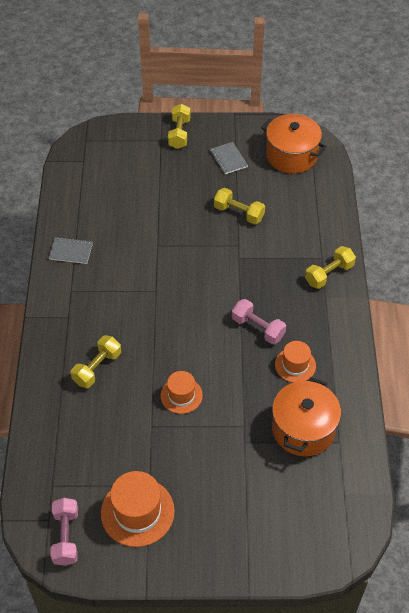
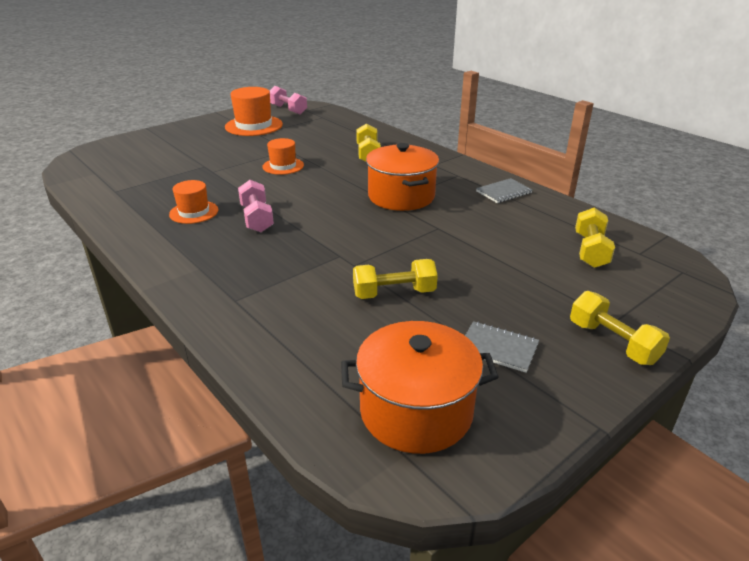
camera: 140 degrees right, 20 degrees down
pink dumbbell [232,299,286,344] -> pink dumbbell turned 75 degrees clockwise [238,180,274,232]
orange pot [272,377,341,456] -> orange pot moved to [366,143,439,211]
yellow dumbbell [305,246,356,289] -> yellow dumbbell moved to [575,207,615,268]

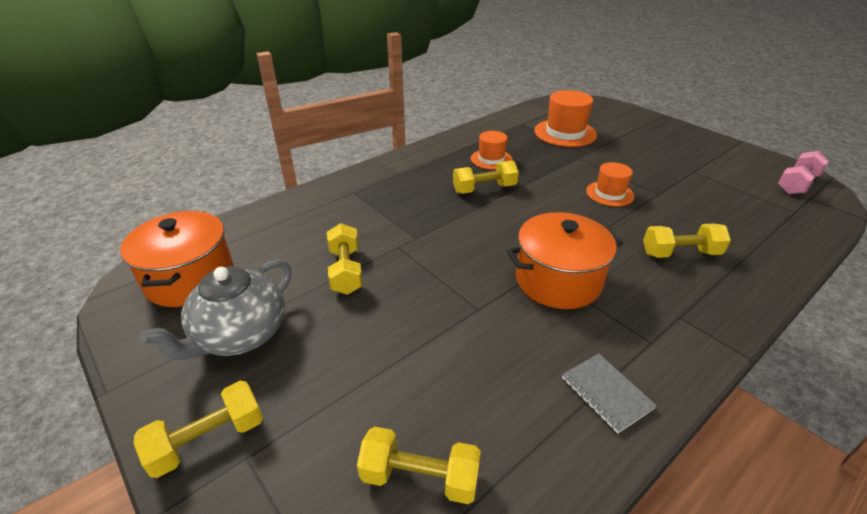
camera: 90 degrees right, 5 degrees up
orange hat [225,87,283,136] -> orange hat moved to [534,90,597,147]
pink dumbbell [238,180,274,232] -> yellow dumbbell [453,160,519,194]
grey notebook [465,321,539,373] -> grey teapot [139,260,291,360]

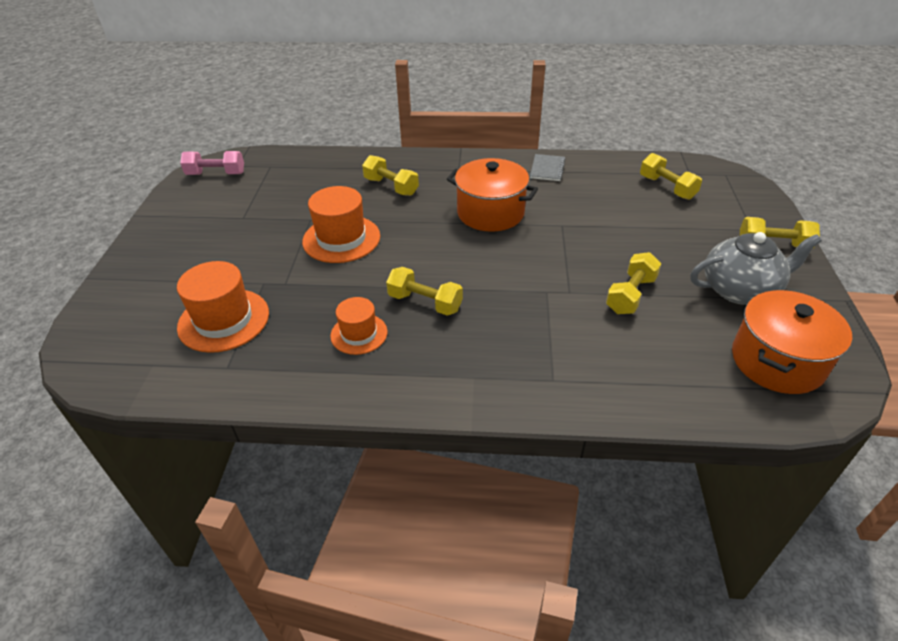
camera: 135 degrees left, 5 degrees up
orange hat [586,162,634,206] -> orange hat [302,186,380,263], size x1.62

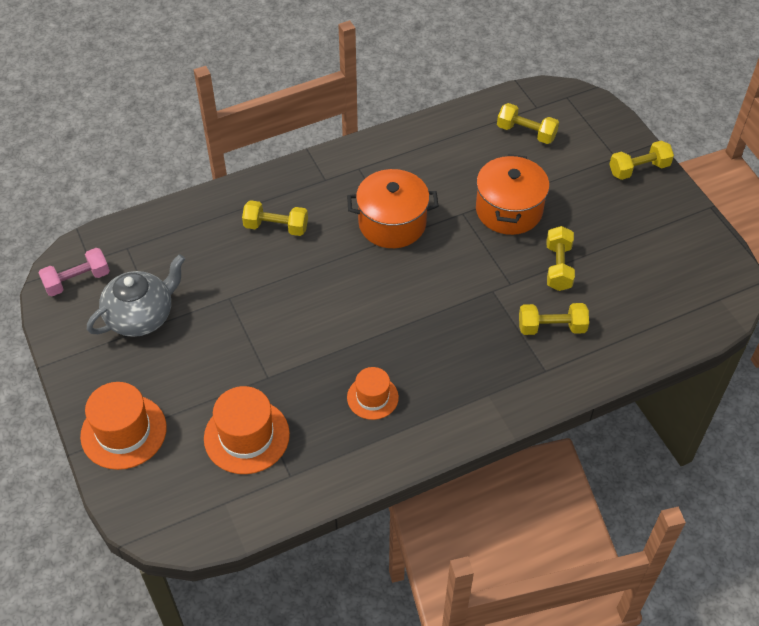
camera: 30 degrees left, 10 degrees up
orange hat [302,186,380,263] -> orange hat moved to [80,382,167,470]
yellow dumbbell [386,267,463,316] -> yellow dumbbell moved to [519,303,589,335]
grey notebook [530,154,565,181] -> none
grey teapot [690,232,822,305] -> grey teapot moved to [87,254,185,337]
orange pot [732,290,852,394] -> orange pot moved to [476,154,549,235]

